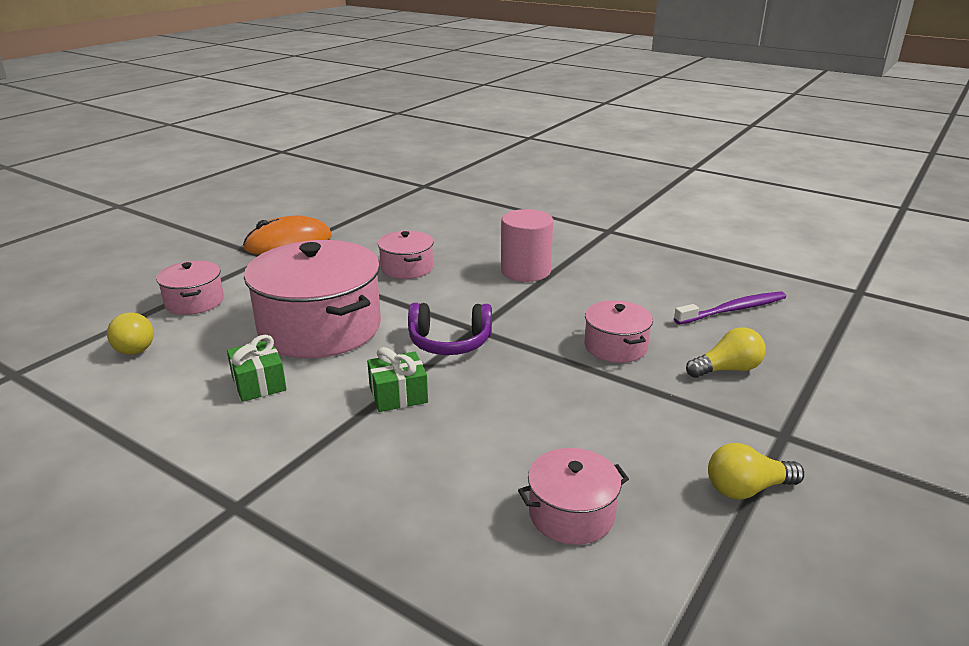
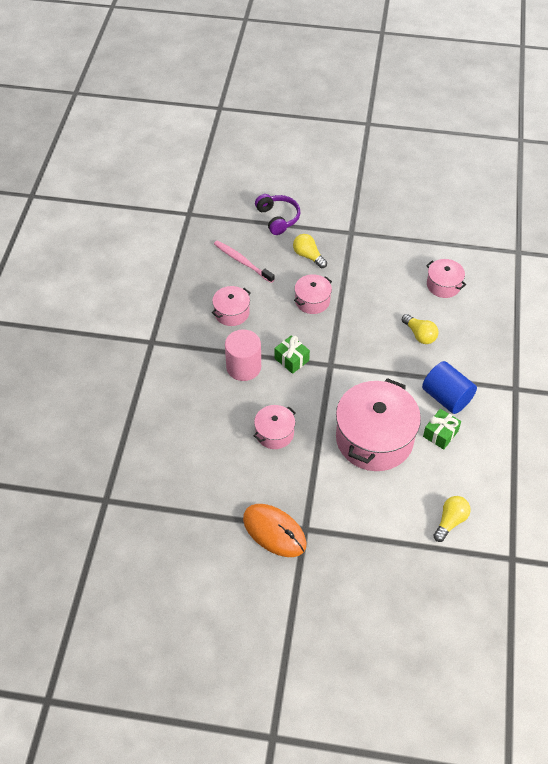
camera: 115 degrees left, 25 degrees up
pink pot [156,261,224,315] -> pink pot moved to [212,286,251,326]
green gift [367,347,428,412] -> green gift moved to [275,335,310,374]
purple headphones [408,303,492,355] -> purple headphones moved to [255,194,300,235]
purple toothbrush [674,292,786,325] -> pink toothbrush [214,240,275,283]
yellow light bulb [708,443,804,499] -> yellow light bulb moved to [402,314,438,344]
none -> blue cylinder [422,361,477,414]

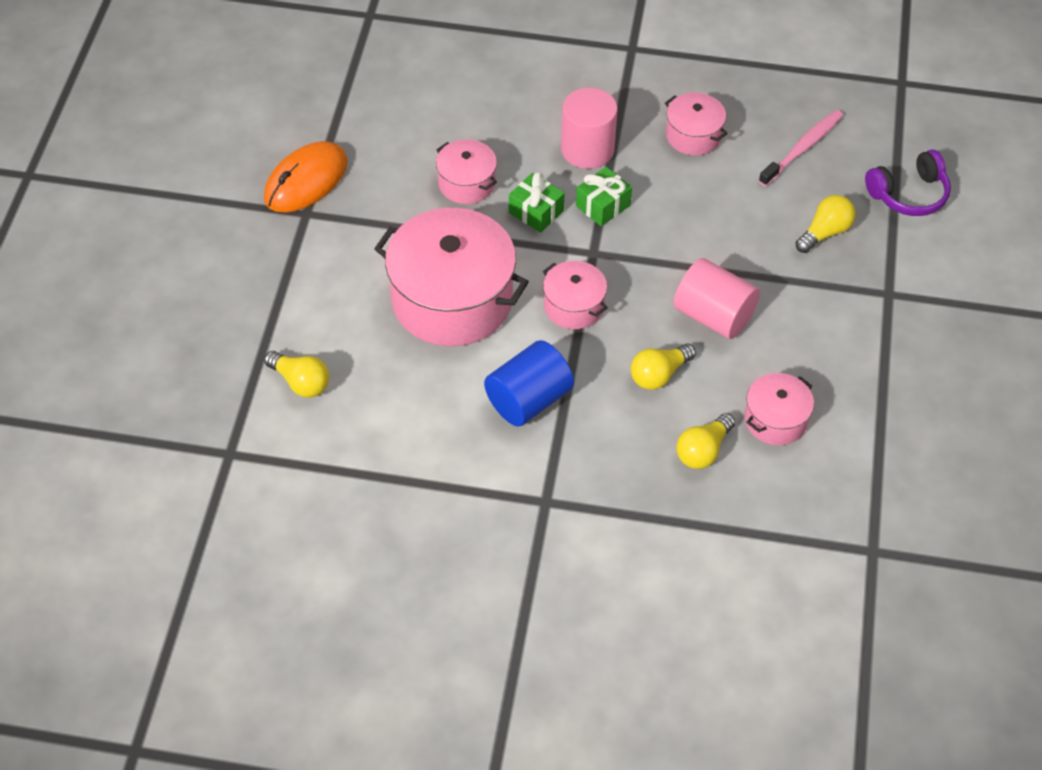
camera: 90 degrees right, 0 degrees up
pink pot [294,274,332,314] -> pink pot moved to [543,261,608,329]
green gift [423,409,461,449] -> green gift moved to [509,172,565,233]
none -> pink cylinder [674,258,760,339]
none -> yellow light bulb [677,413,735,469]

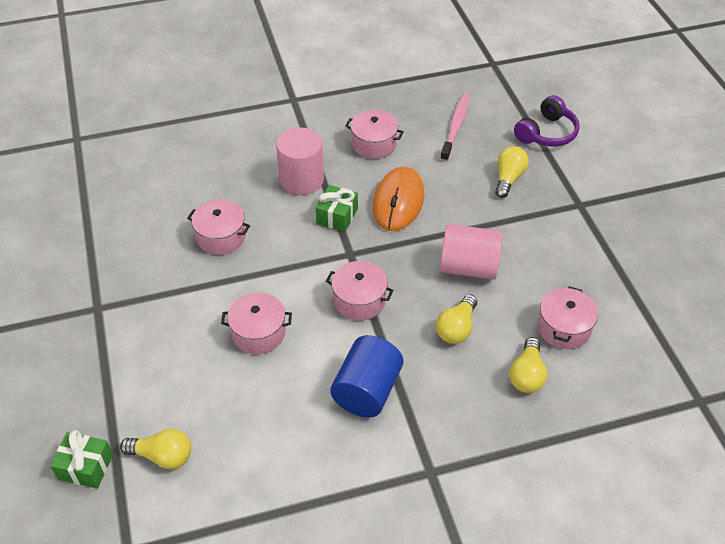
camera: 25 degrees left, 5 degrees down
orange mouse [264,141,348,212] -> orange mouse moved to [373,167,424,231]
pink pot [374,208,529,346] -> pink pot [221,292,292,354], size x0.50
green gift [509,172,565,233] -> green gift moved to [50,430,113,489]

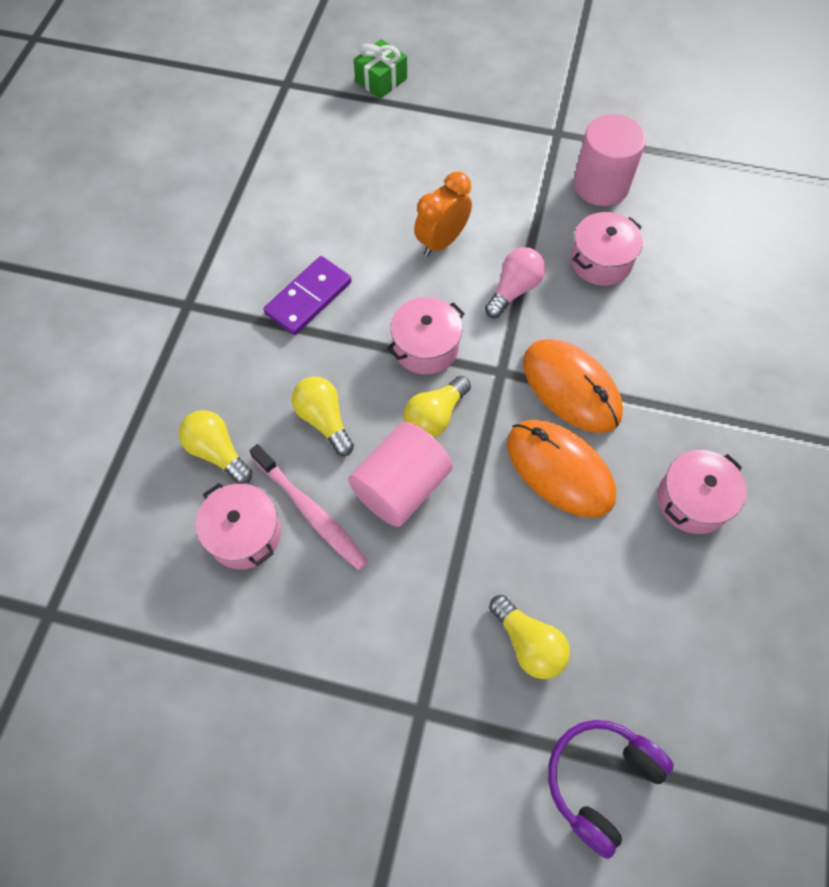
camera: 120 degrees right, 15 degrees up
yellow light bulb [120,429,191,469] -> yellow light bulb moved to [404,376,471,437]
pink pot [221,292,292,354] -> orange clock [414,172,472,256]
pink cylinder [276,128,324,195] -> pink cylinder moved to [574,114,646,206]
green gift [316,185,358,232] -> orange mouse [523,339,623,433]
blue cylinder [330,335,403,418] -> purple domino [263,256,352,335]
pink toothbrush [440,94,470,162] -> pink toothbrush moved to [250,444,369,571]
purple headphones [514,95,580,147] -> purple headphones turned 60 degrees clockwise [548,720,674,859]
none -> pink light bulb [485,247,545,318]

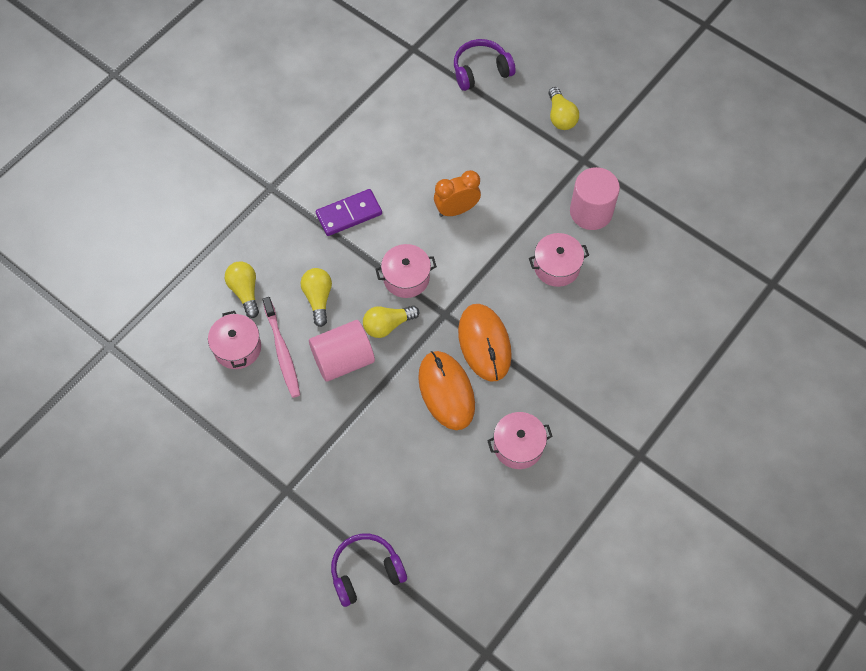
camera: 25 degrees right, 0 degrees up
green gift [354,39,407,99] -> purple headphones [454,39,516,91]
pink light bulb [485,247,545,318] -> none
yellow light bulb [489,595,570,679] -> yellow light bulb moved to [548,87,579,130]

